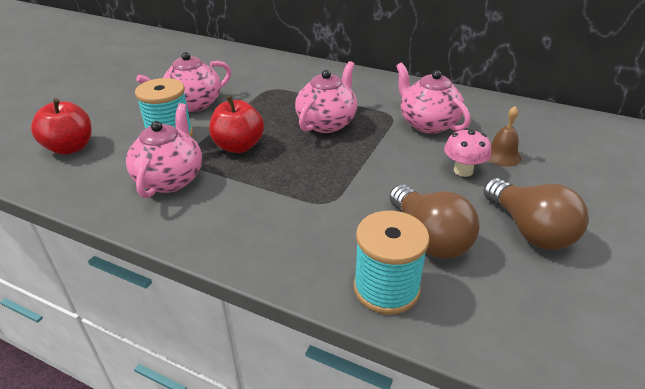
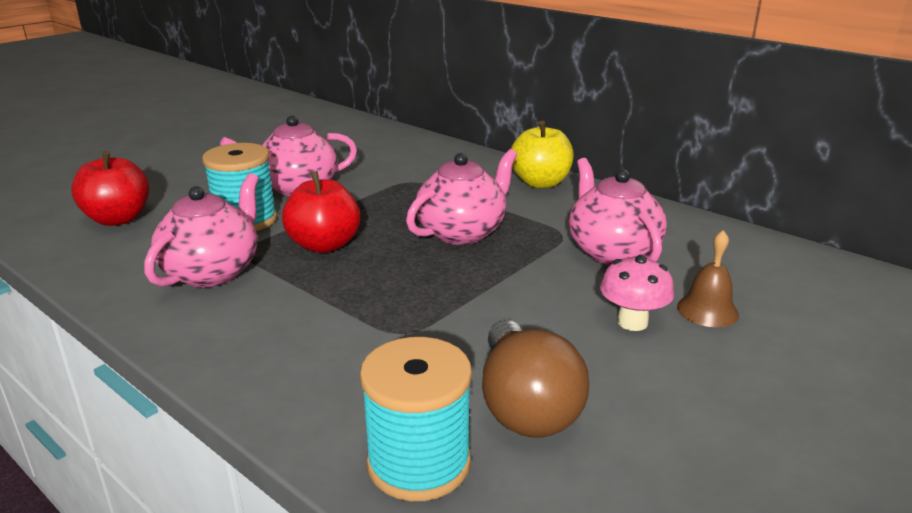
camera: 15 degrees right, 10 degrees down
brown light bulb [484,178,588,250] -> none
none -> yellow apple [511,121,574,188]

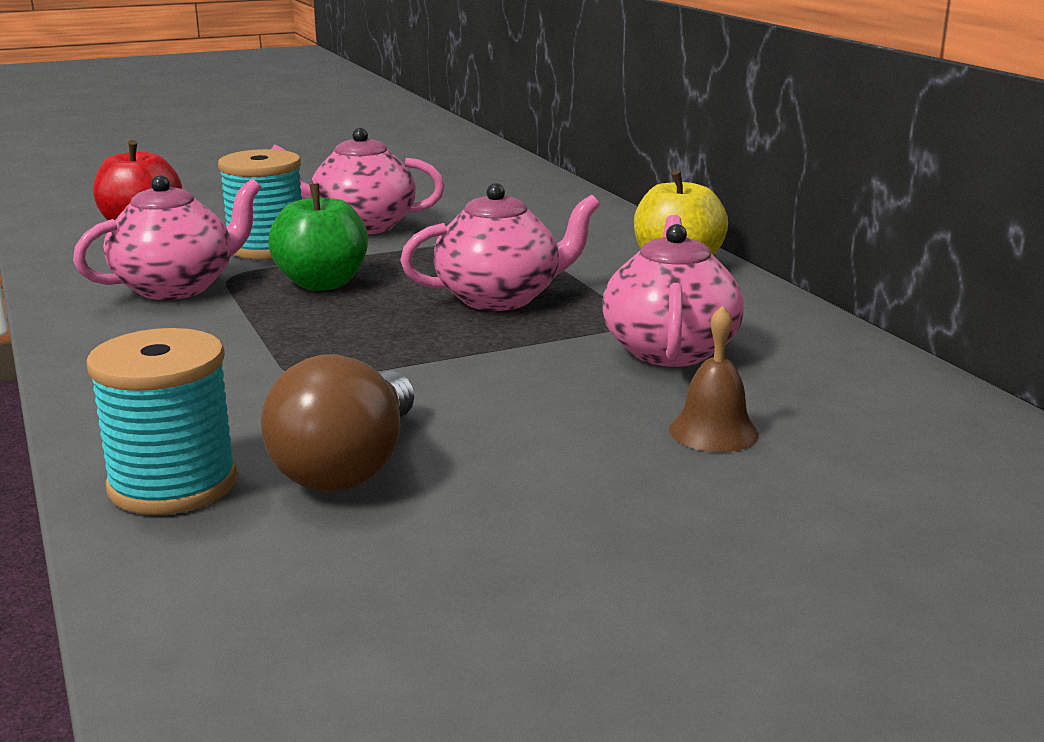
camera: 25 degrees right, 5 degrees down
red apple [282,171,360,253] -> green apple [269,184,368,291]
pink mushroom [600,255,674,331] -> none

